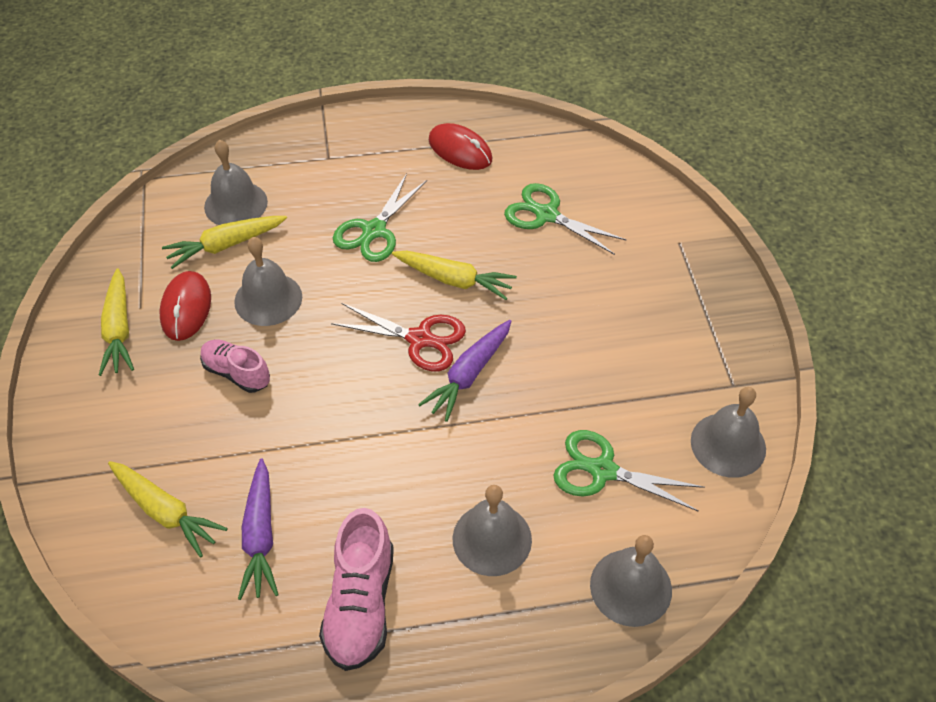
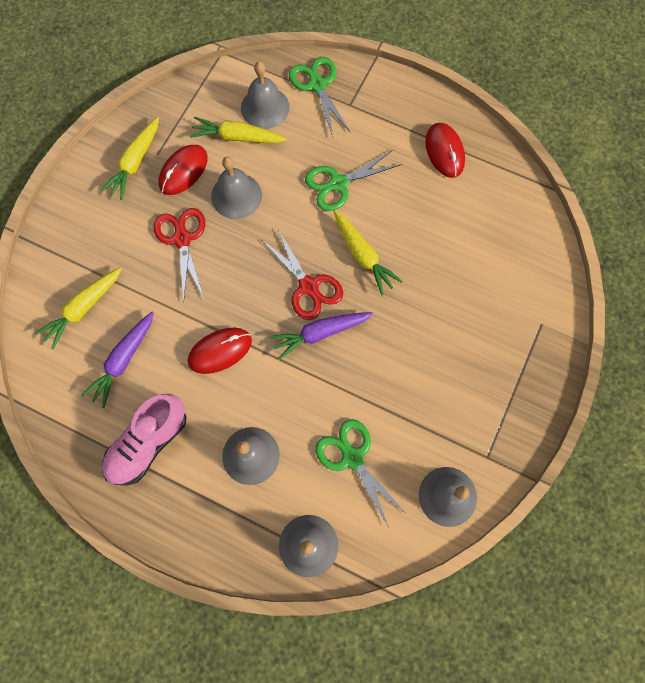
camera: 35 degrees right, 20 degrees up
yellow carrot [108,461,228,557] -> yellow carrot turned 60 degrees clockwise [35,267,122,349]
pink shoe [200,340,270,393] -> red scissors [153,208,205,303]
green scissors [504,183,627,255] -> green scissors moved to [289,57,351,136]
none -> red mouse [188,327,252,374]

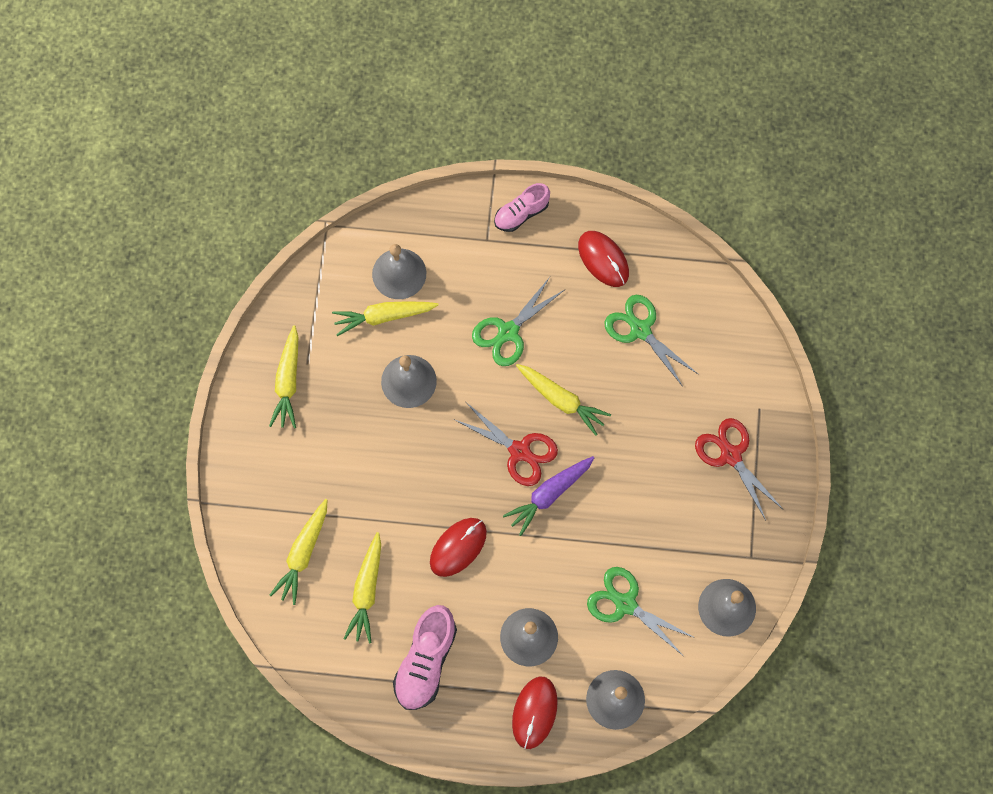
camera: 20 degrees left, 0 degrees up
purple carrot [81,312,154,408] -> yellow carrot [344,532,381,643]
red scissors [153,208,205,303] -> red scissors moved to [695,418,784,520]
red mouse [158,145,208,195] -> red mouse moved to [512,677,558,749]
green scissors [289,57,351,136] -> green scissors moved to [605,295,698,387]
none -> pink shoe [494,183,550,232]

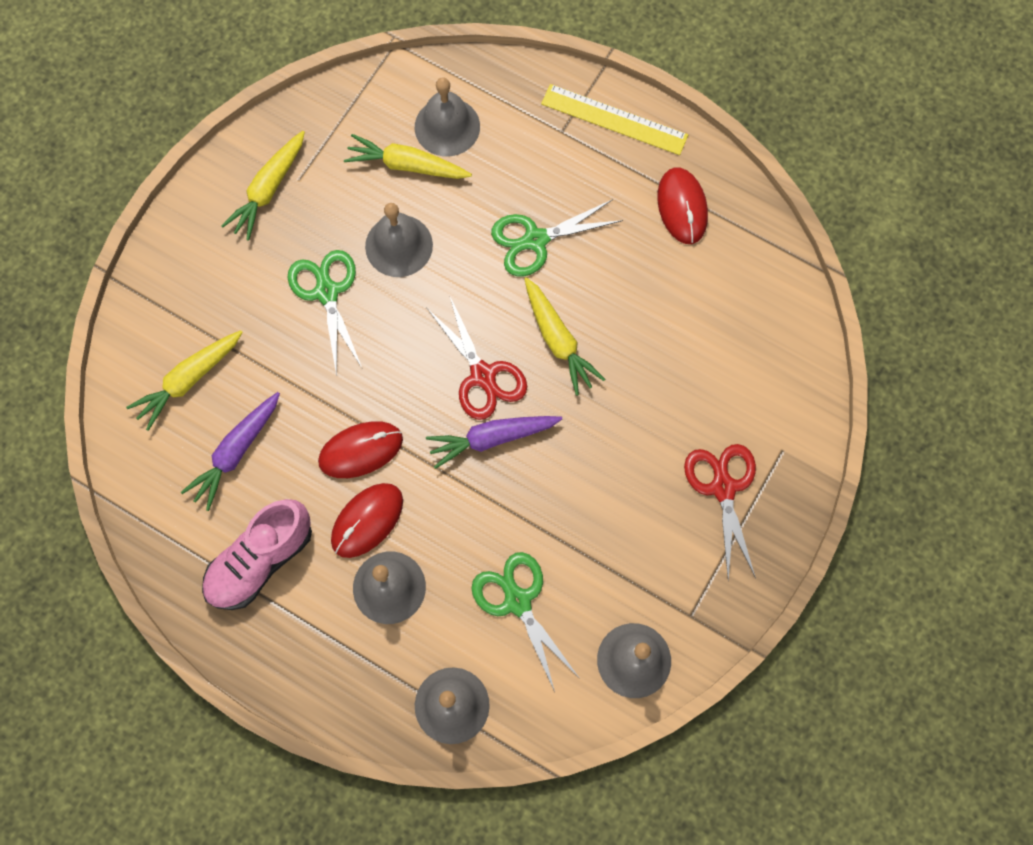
camera: 25 degrees right, 0 degrees up
yellow carrot [344,532,381,643] -> purple carrot [181,392,280,511]
pink shoe [494,183,550,232] -> yellow ruler [541,84,688,155]
red mouse [512,677,558,749] -> red mouse moved to [331,483,403,558]
green scissors [605,295,698,387] -> green scissors moved to [288,250,362,376]

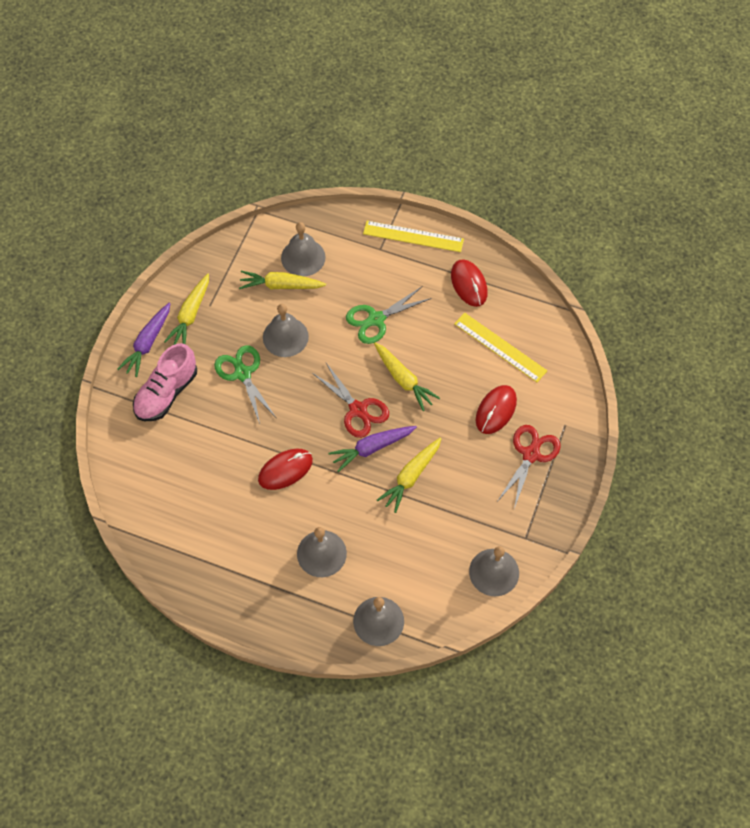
camera: 10 degrees left, 10 degrees down
yellow carrot [126,330,243,431] -> yellow carrot moved to [377,438,442,513]
purple carrot [181,392,280,511] -> purple carrot moved to [117,303,171,377]
pink shoe [202,499,312,610] -> pink shoe moved to [133,343,197,421]
red mouse [331,483,403,558] -> red mouse moved to [476,385,517,434]
green scissors [472,552,578,692] -> none
red scissors [684,444,756,581] -> red scissors turned 45 degrees clockwise [498,425,561,509]
none -> yellow ruler [454,313,547,382]

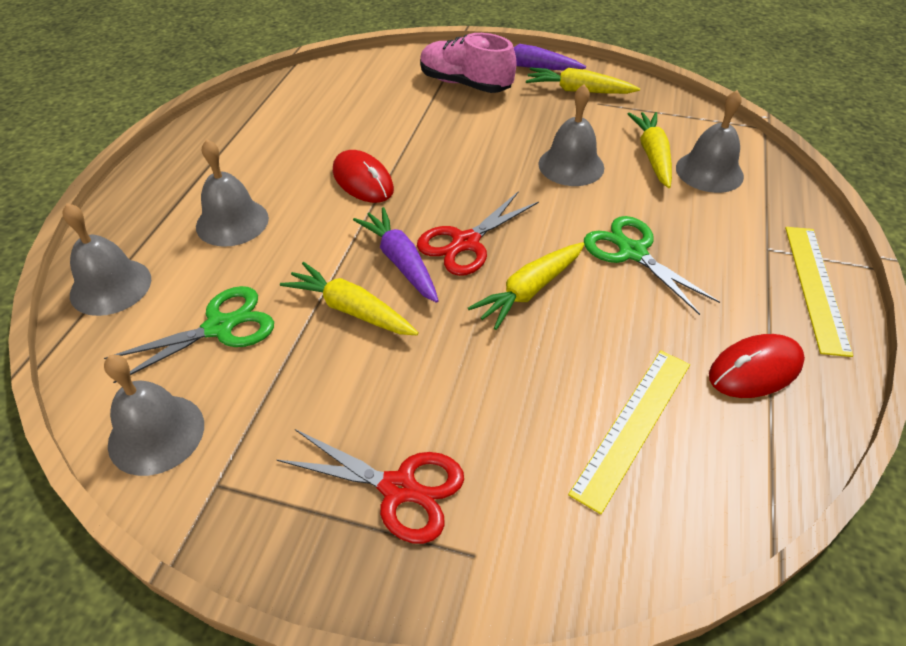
camera: 85 degrees right, 15 degrees down
green scissors [214,345,276,424] -> green scissors moved to [104,286,274,383]
red mouse [476,385,517,434] -> none

